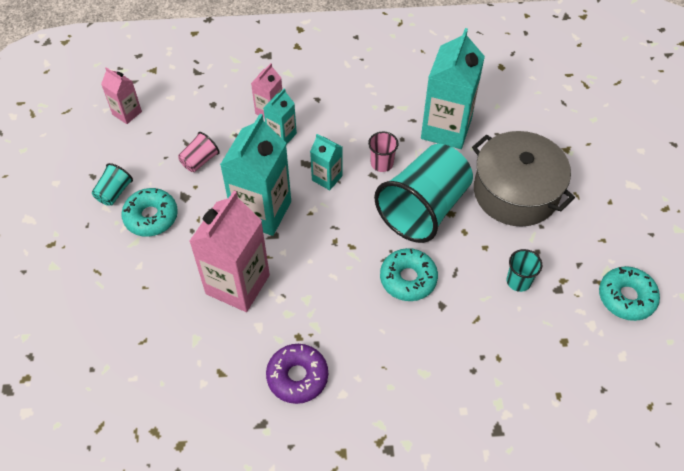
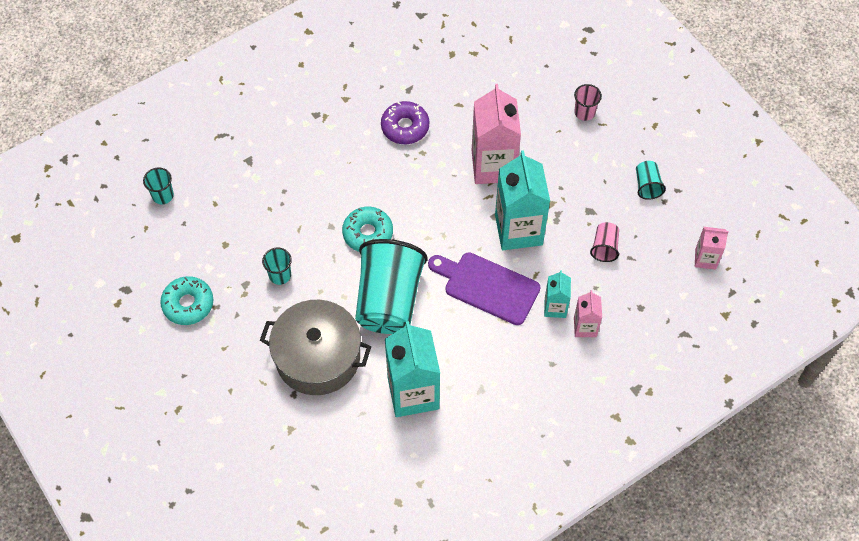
camera: 150 degrees right, 5 degrees up
turquoise donut [121,188,178,237] -> none
turquoise carton [310,134,342,190] -> purple cutting board [428,252,540,325]
pink cup [368,132,399,172] -> pink cup moved to [574,84,602,121]
none -> turquoise cup [143,168,174,204]

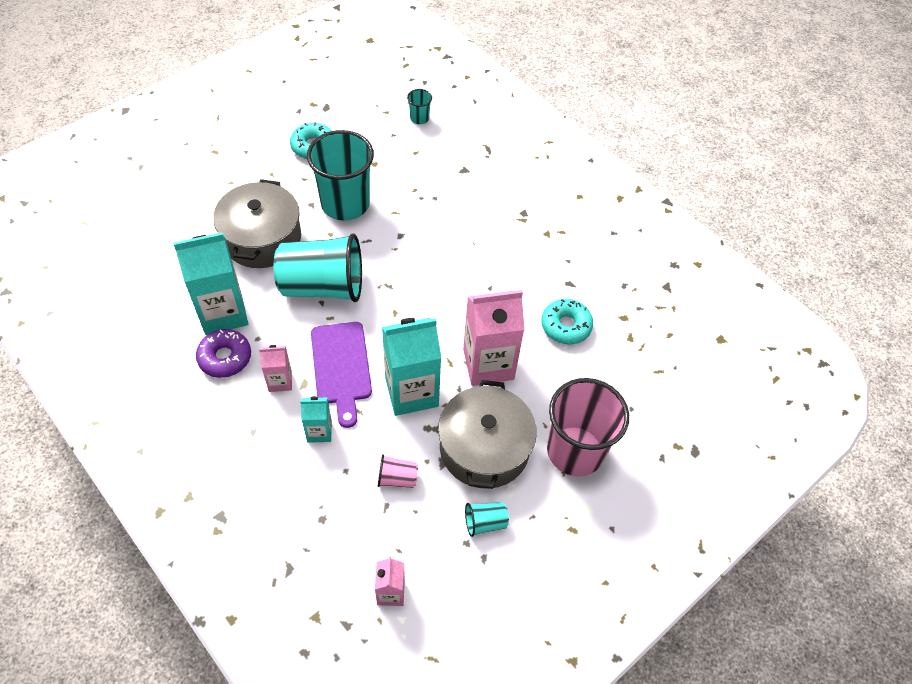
camera: 80 degrees right, 5 degrees down
turquoise cup [262,248,292,285] -> turquoise cup [307,130,374,220], size x2.36
turquoise donut [342,207,393,252] -> turquoise donut moved to [541,299,593,345]
purple donut [381,101,429,144] -> purple donut moved to [196,329,251,378]
purple cutting board [428,252,540,325] -> purple cutting board turned 150 degrees clockwise [311,322,372,428]
pink cup [574,84,602,121] -> pink cup [547,378,629,477], size x2.36
pink carton [574,290,602,337] -> pink carton moved to [259,345,292,392]
none -> grey pot [438,380,537,489]

